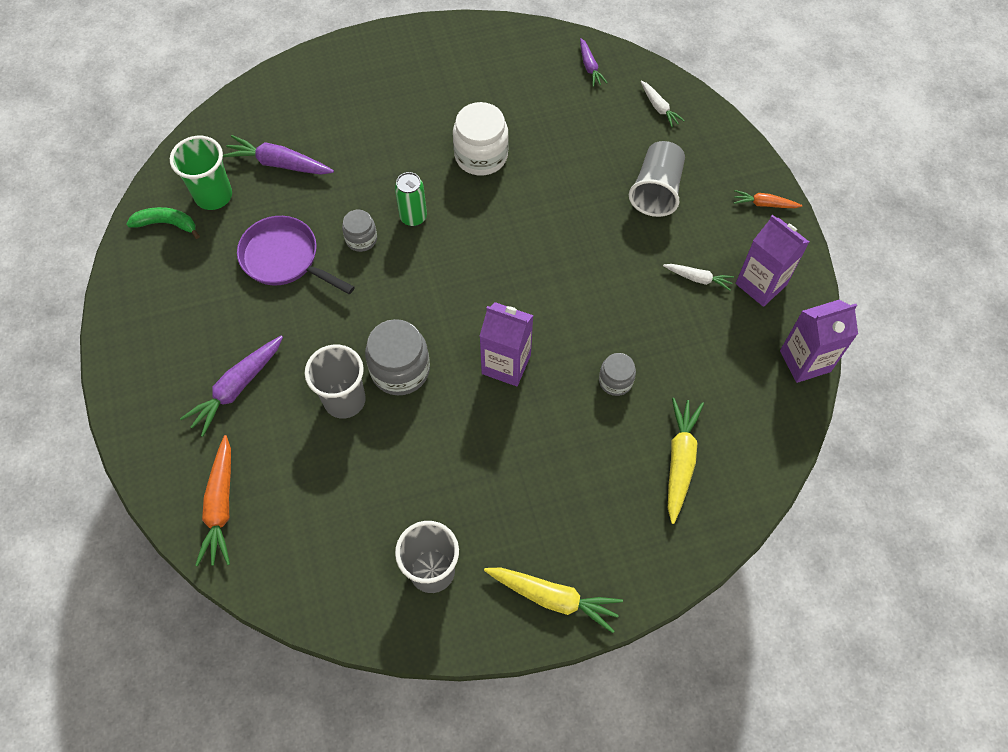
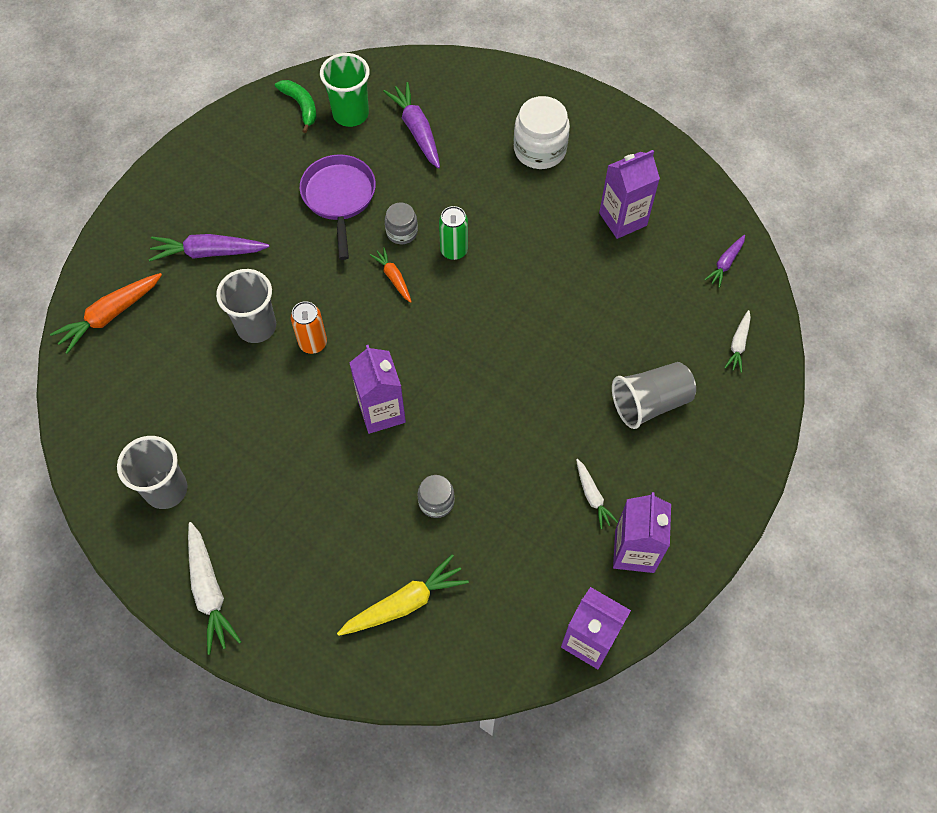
camera: 50 degrees right, 0 degrees up
grey jar [365,319,430,395] -> orange can [291,301,327,354]
white jar [453,102,509,176] -> white jar moved to [514,96,570,169]
yellow carrot [484,568,623,633] -> white carrot [188,522,241,655]
orange carrot [734,190,802,208] -> orange carrot moved to [370,247,411,303]
none -> purple carton [599,150,660,239]

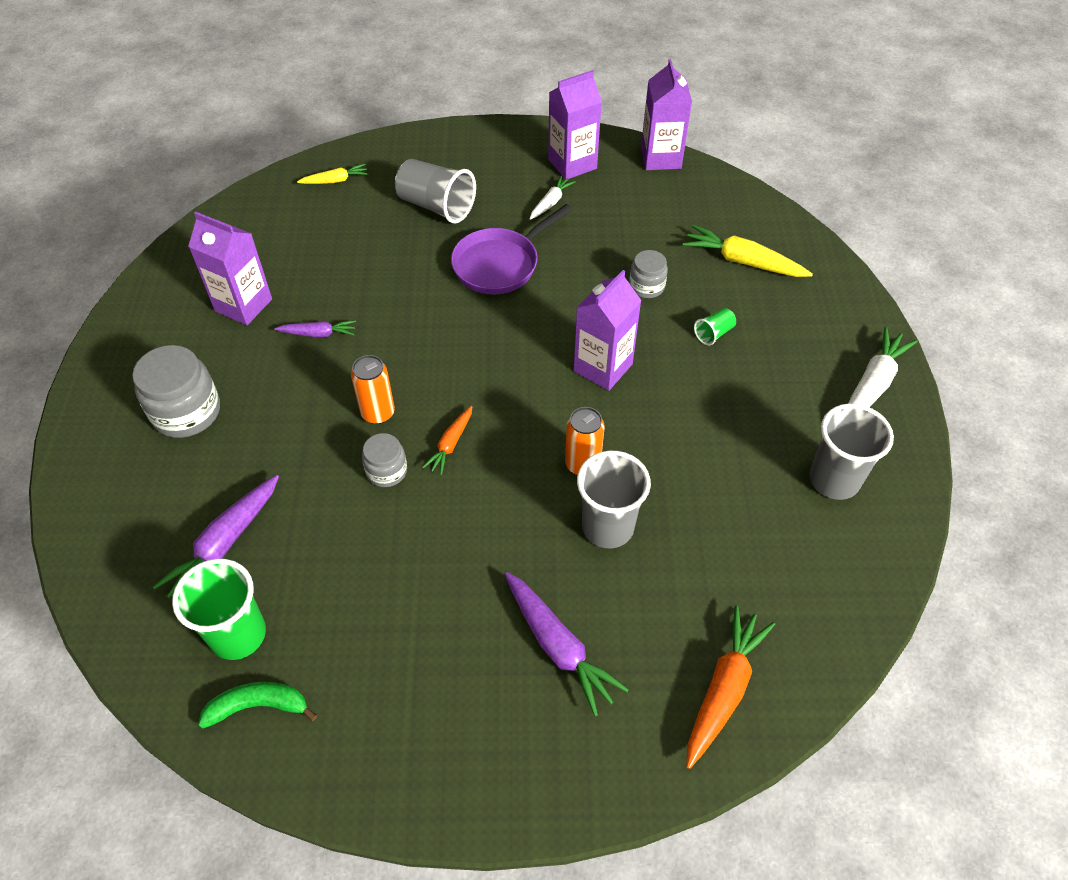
camera: 125 degrees left, 10 degrees down
orange carrot [50,273,162,354] -> orange carrot turned 75 degrees counterclockwise [687,606,775,769]
green banana [275,80,316,133] -> green banana turned 60 degrees clockwise [198,682,317,729]
purple pan [300,154,376,260] -> purple pan moved to [451,204,572,294]
green can [439,206,468,260] -> orange can [351,355,395,424]
white jar [514,96,570,169] -> grey jar [132,345,220,438]
purple carrot [704,235,745,288] -> purple carrot moved to [274,320,356,337]
white carrot [724,310,751,373] -> yellow carrot [297,164,369,184]
none -> green cup [694,308,736,345]

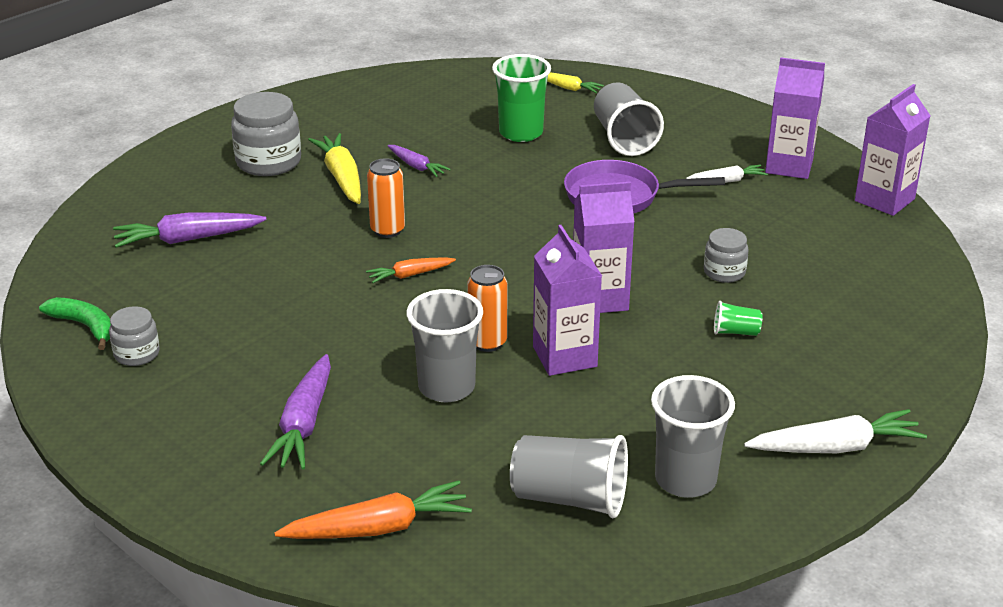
camera: 45 degrees right, 20 degrees down
green cup [172,559,266,660] -> green cup moved to [492,54,551,142]
purple carton [188,212,272,325] -> purple carton moved to [533,225,602,376]
grey jar [362,433,407,487] -> grey jar moved to [109,306,160,366]
yellow carrot [683,225,813,277] -> yellow carrot moved to [308,133,361,204]
none -> grey cup [510,435,628,518]

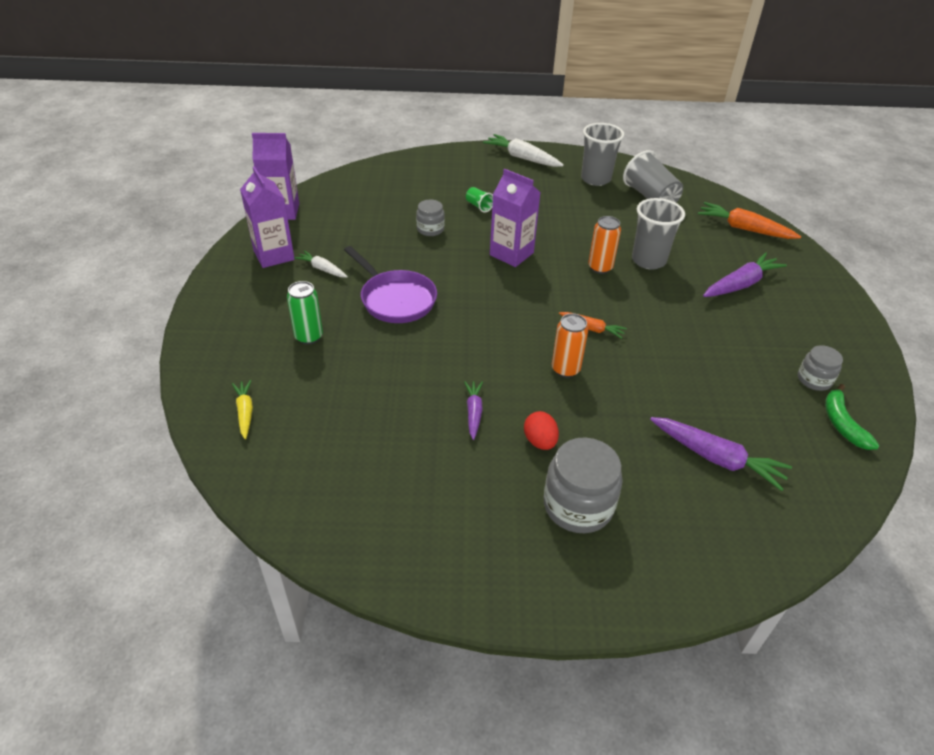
camera: 135 degrees left, 10 degrees up
yellow carrot [308,133,361,204] -> red egg [524,411,559,450]
green cup [492,54,551,142] -> none
purple carton [533,225,602,376] -> none
grey cup [594,82,664,156] -> green can [287,281,323,345]

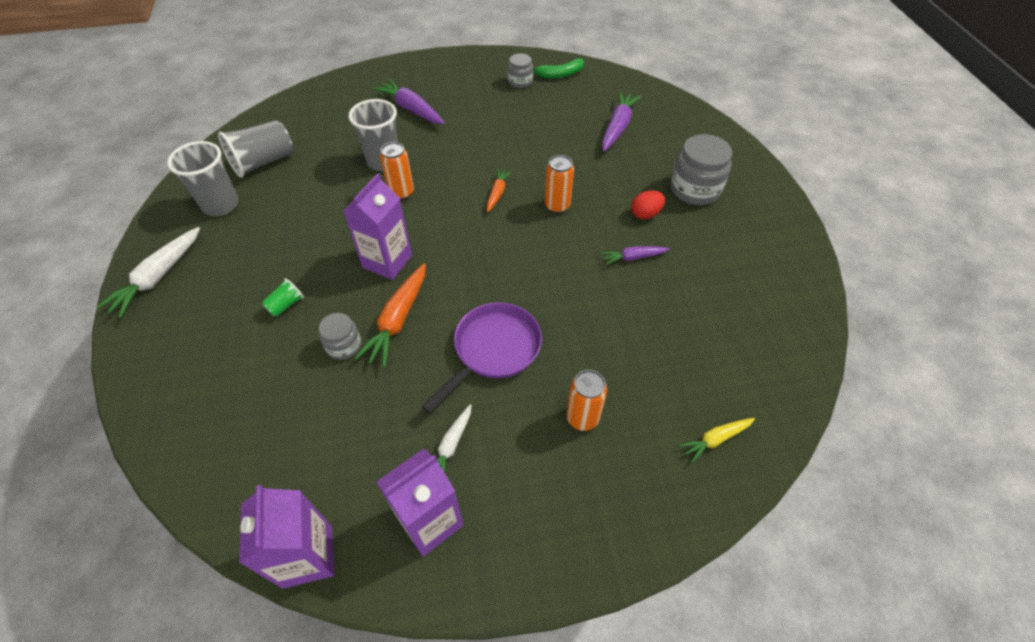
camera: 100 degrees left, 10 degrees up
green can [287,281,323,345] -> orange can [566,370,607,431]
orange carrot [698,202,801,239] -> orange carrot moved to [355,264,426,368]

